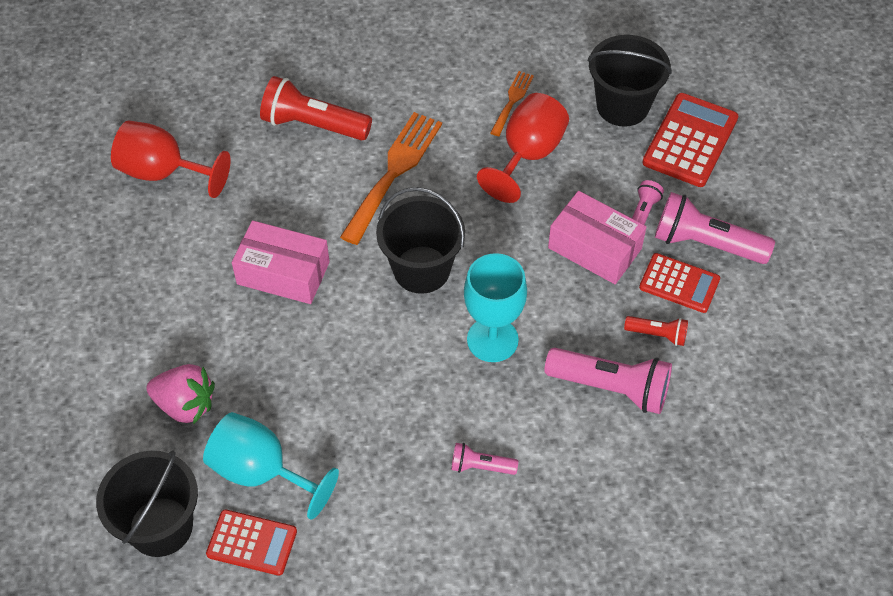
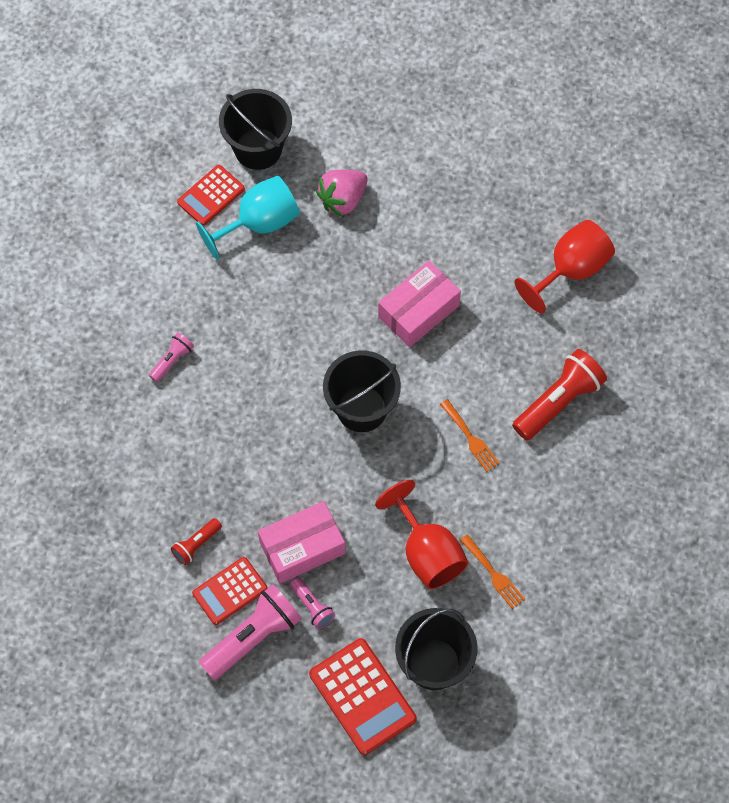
camera: 120 degrees right, 10 degrees up
orange fork [340,112,442,245] -> orange fork [440,399,500,472], size x0.52
turquoise goblet [464,253,527,362] -> none
pink flashlight [545,348,672,414] -> none

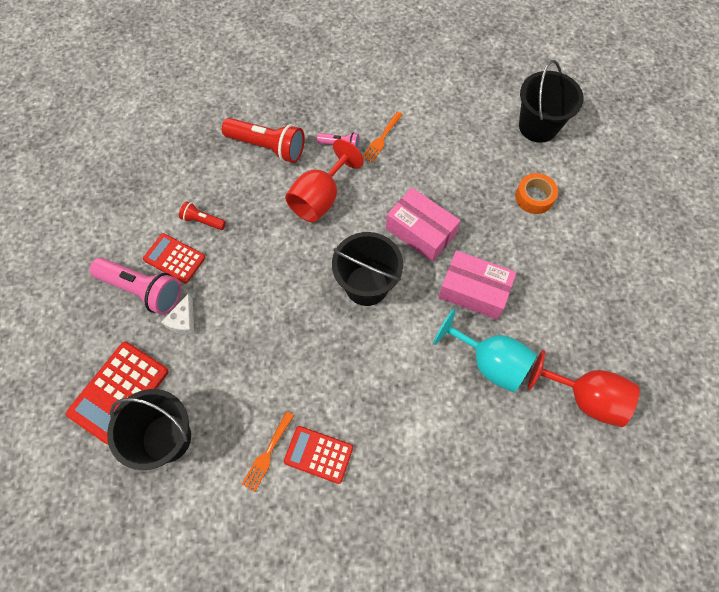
camera: 65 degrees right, 0 degrees up
red calculator [177,165,245,226] -> red calculator moved to [284,426,353,484]
turquoise goblet [196,176,300,260] -> turquoise goblet moved to [433,309,537,393]
pink box [258,501,345,584] -> pink box moved to [386,188,460,262]
pink flashlight [290,577,335,629] -> white cheese [161,293,194,335]
pink strawberry [316,170,368,217] -> orange tape [515,173,558,214]
red goblet [375,480,468,589] -> red goblet moved to [285,139,364,222]
orange fork [440,399,500,472] -> orange fork moved to [362,112,403,163]
red flashlight [512,349,607,440] -> red flashlight moved to [222,118,305,163]

